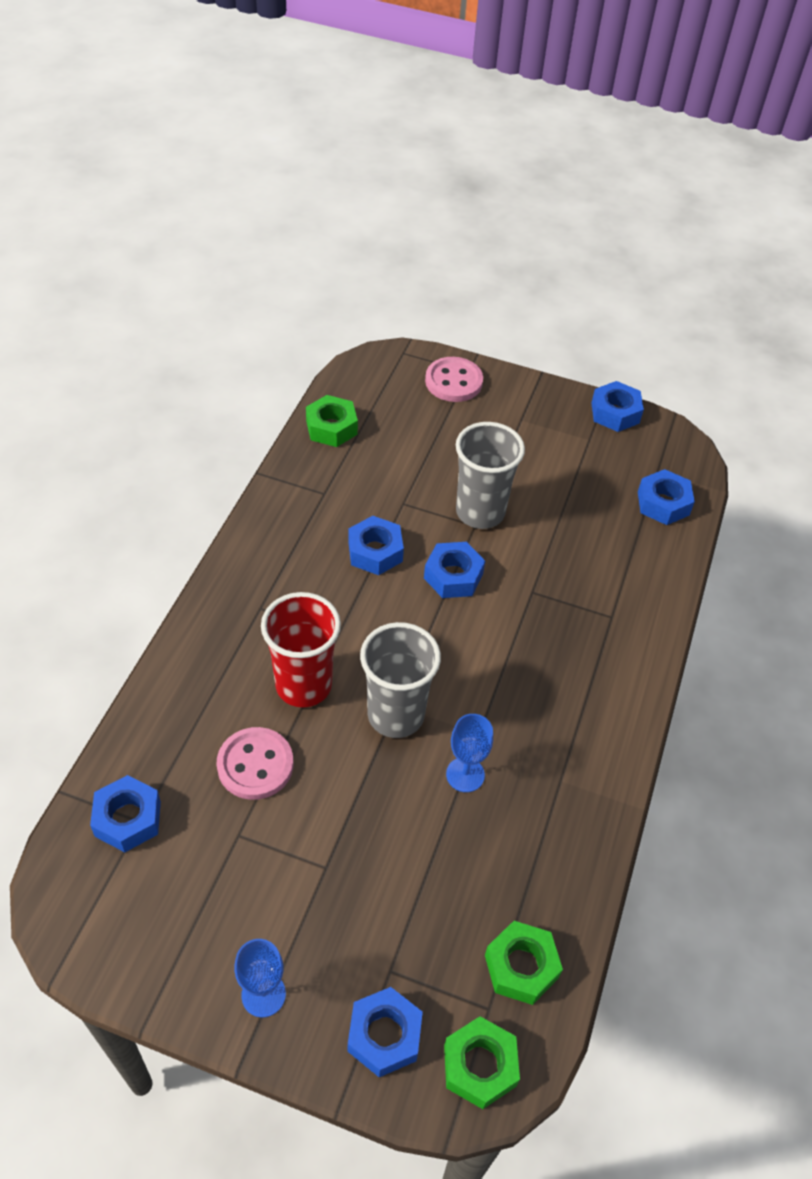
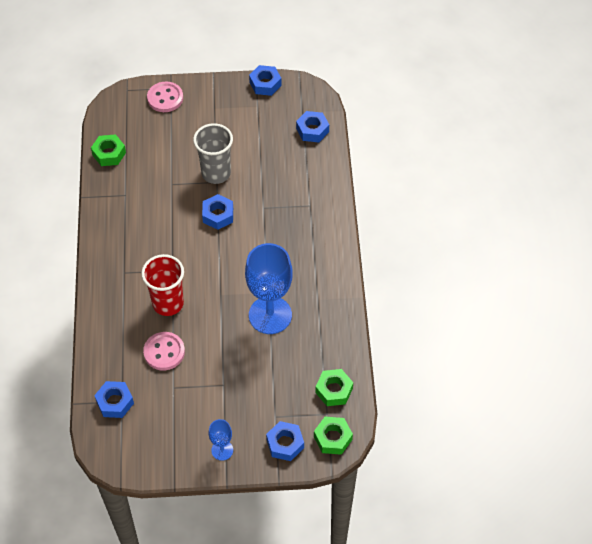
camera: 20 degrees left, 5 degrees up
blue nut [348,516,404,575] -> none
grey cup [360,622,441,738] -> none
blue goblet [446,714,493,792] -> blue goblet [245,243,293,334], size x2.11

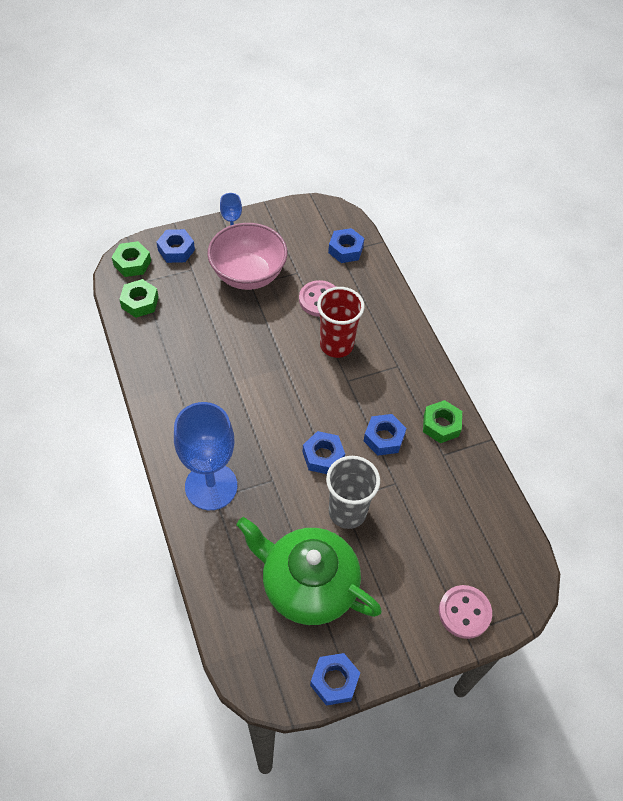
camera: 160 degrees right, 0 degrees up
green nut [91,134,126,166] -> green nut moved to [423,400,462,443]
blue goblet [245,243,293,334] -> blue goblet moved to [174,402,237,510]
blue nut [296,111,329,142] -> blue nut moved to [364,414,407,456]
none -> pink bowl [207,223,287,290]
none -> green teapot [236,517,382,625]

